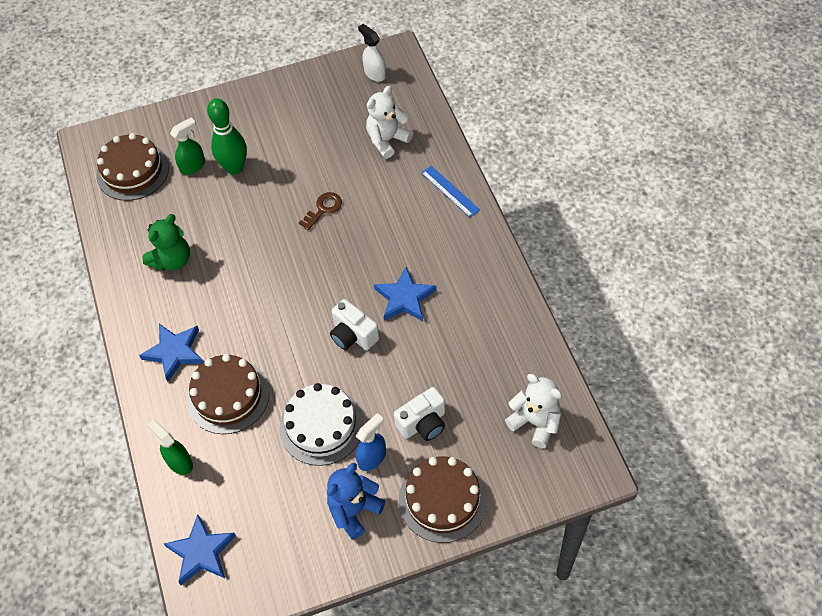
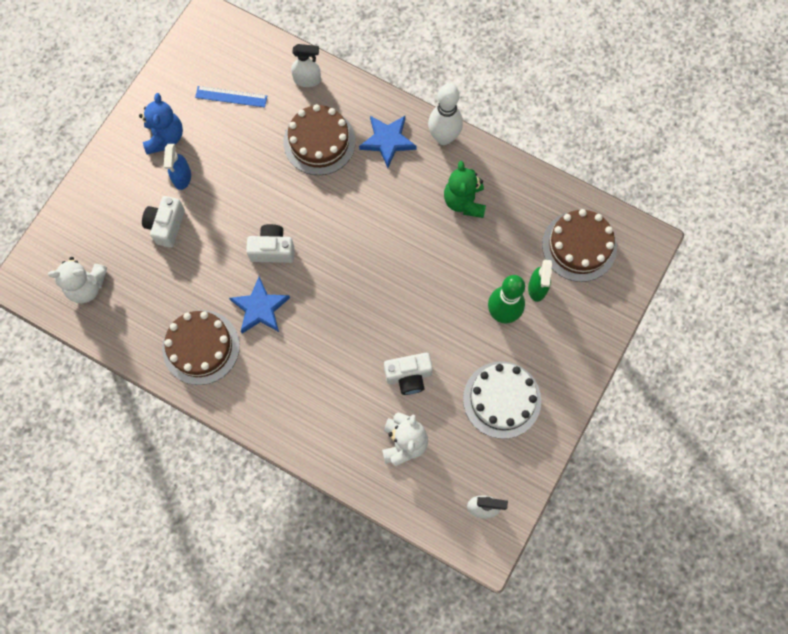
camera: 135 degrees right, 15 degrees up
green spray bottle [147,420,193,475] -> white spray bottle [291,44,321,87]
blue star [164,514,236,585] -> none
white cake [279,383,364,466] -> white cake moved to [463,361,541,439]
brown key [299,192,342,230] -> none
brown cake [399,456,487,543] -> brown cake moved to [162,310,240,385]
blue ruler [421,166,480,217] -> blue ruler moved to [195,86,267,107]
none -> white camera [384,353,433,395]
none -> white bowling pin [428,84,463,145]

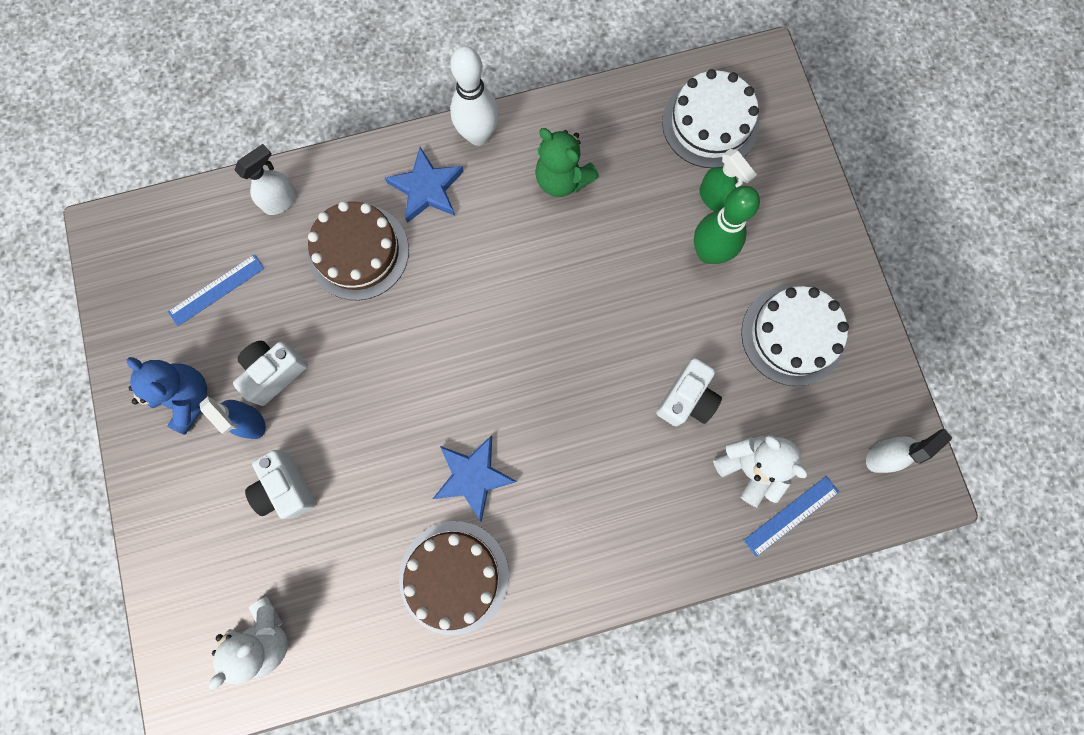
camera: 45 degrees left, 5 degrees up
white camera [246,224,295,263] -> white camera moved to [233,341,308,406]
brown cake [542,209,617,282] -> white cake [662,69,759,168]
none -> blue ruler [743,476,839,557]

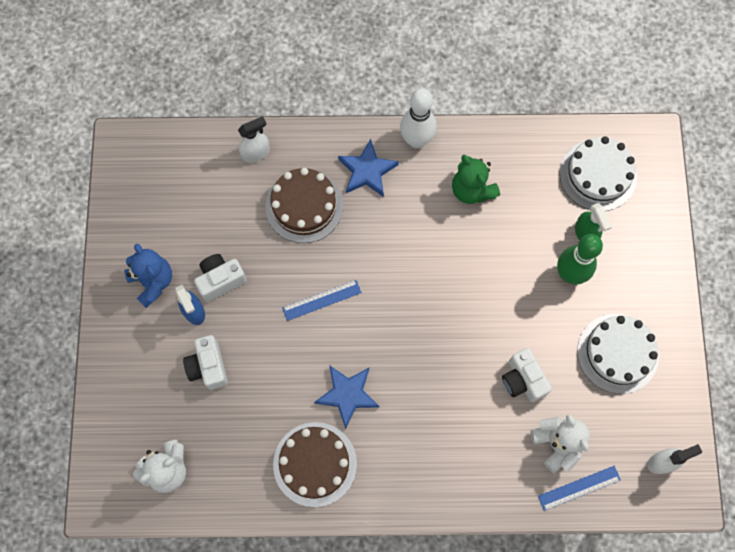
camera: 15 degrees right, 5 degrees down
blue ruler [168,254,265,326] -> blue ruler moved to [282,280,362,321]
white camera [656,358,722,426] -> white camera turned 105 degrees clockwise [502,348,552,402]

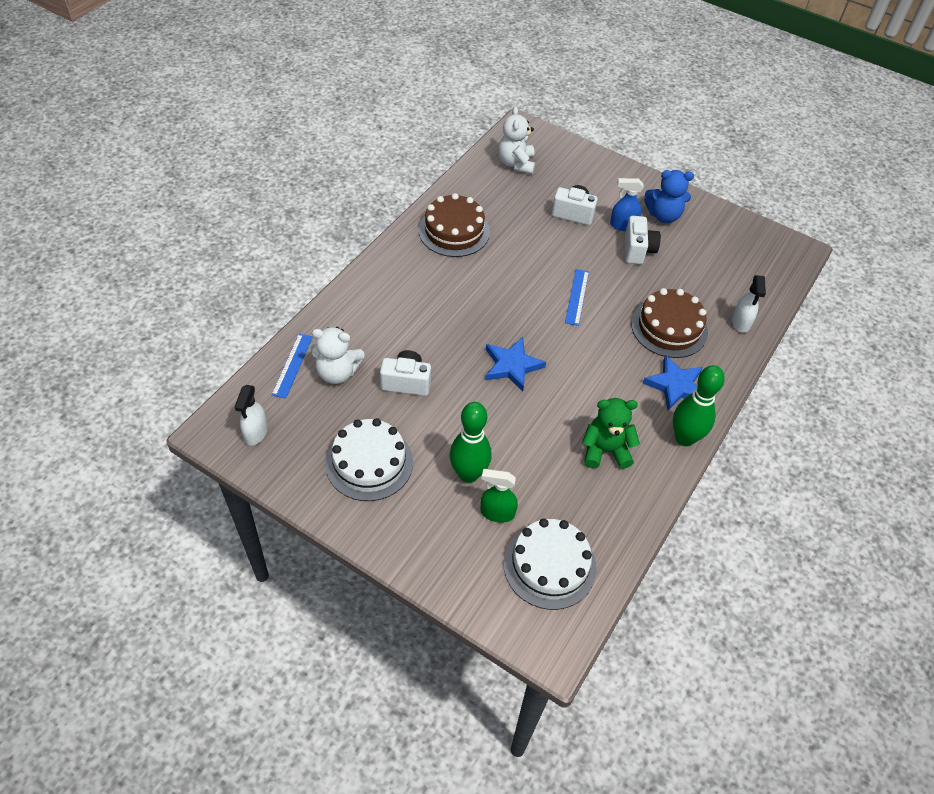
camera: 120 degrees right, 20 degrees down
blue star [314,366,380,429] -> blue star moved to [485,337,546,392]
white bowling pin [400,88,437,148] -> green bowling pin [673,365,725,446]

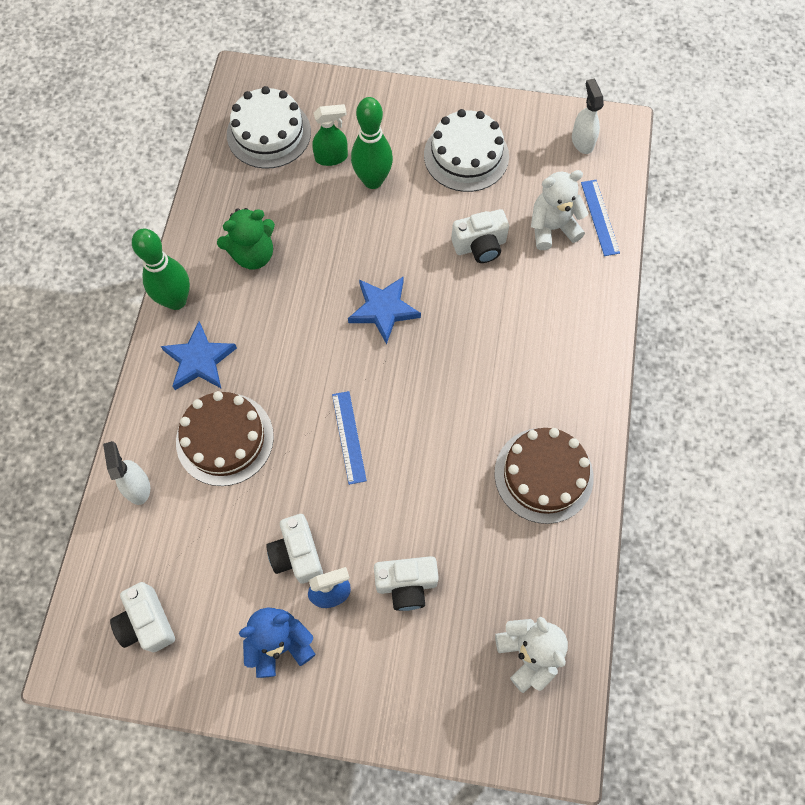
camera: 160 degrees right, 15 degrees up
none -> white camera [110,582,175,652]

